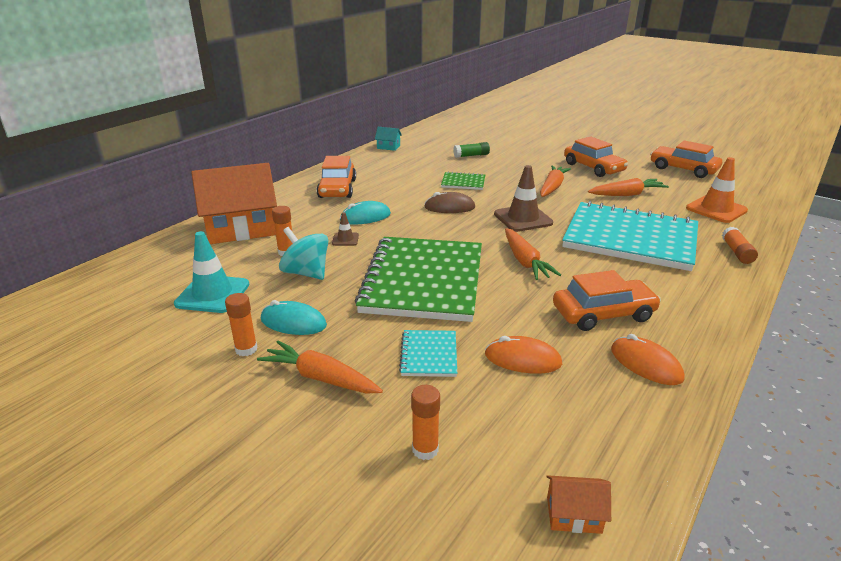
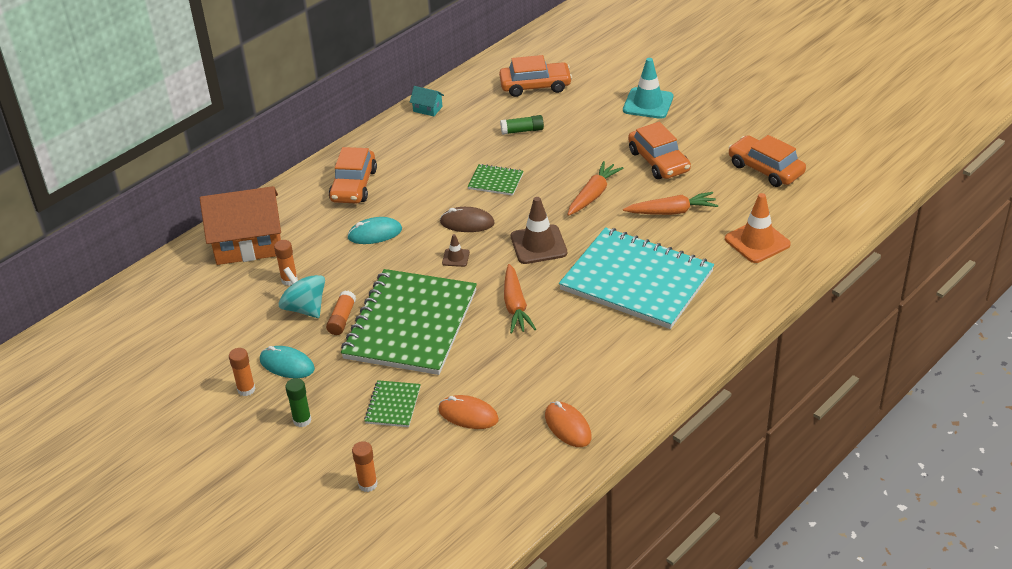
camera: 10 degrees right, 10 degrees up
turquoise traffic cone [174,231,250,313] -> turquoise traffic cone moved to [623,58,673,119]
orange carrot [257,341,383,393] -> green glue stick [285,378,312,427]
brown traffic cone [332,212,359,246] -> brown traffic cone moved to [442,234,470,267]
turquoise notebook [399,330,457,377] -> green notebook [364,380,421,427]
orange house [546,475,611,534] -> none
orange car [553,270,661,331] -> orange car moved to [499,55,572,97]
orange glue stick [722,227,758,264] -> orange glue stick moved to [326,291,356,335]

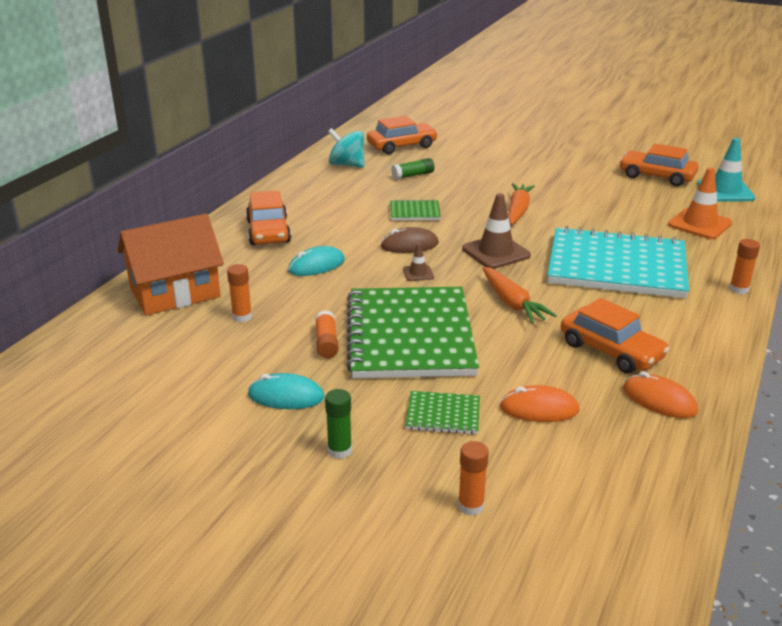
camera: 20 degrees left, 10 degrees down
orange glue stick [229,348,255,396] -> orange glue stick moved to [729,239,760,294]
turquoise spinning top [279,267,325,318] -> turquoise spinning top moved to [328,128,364,168]
green notebook [364,380,421,427] -> green notebook turned 75 degrees counterclockwise [405,391,480,434]
turquoise house [410,86,444,116] -> none
turquoise traffic cone [623,58,673,119] -> turquoise traffic cone moved to [697,138,755,201]
orange carrot [623,192,718,215] -> none
orange car [628,122,691,179] -> orange car moved to [561,298,669,374]

